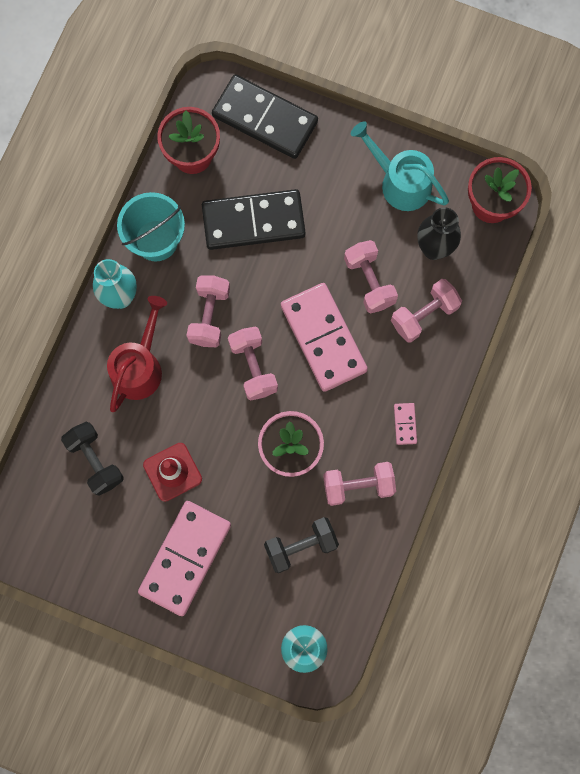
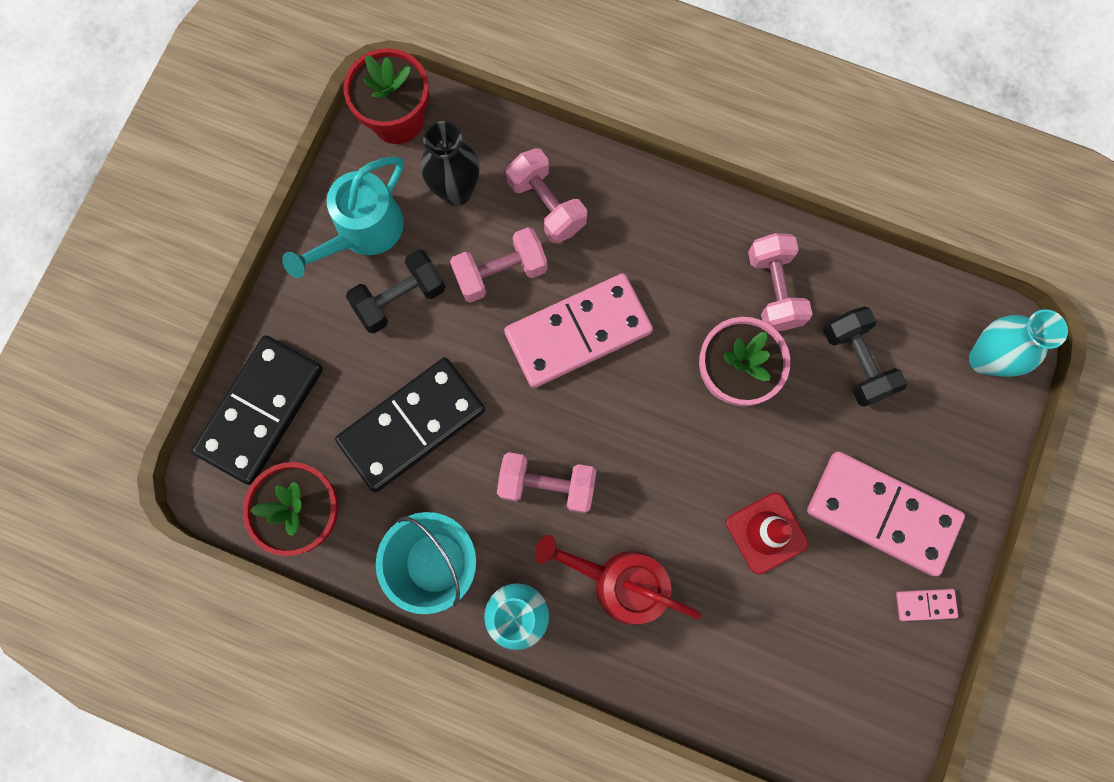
camera: 90 degrees left, 0 degrees up
black dumbbell [61,422,124,496] -> black dumbbell moved to [346,249,445,333]
black domino [202,189,306,250] -> black domino turned 60 degrees clockwise [335,358,485,492]
pink dumbbell [228,327,278,401] -> none
pink domino [394,403,417,445] -> pink domino moved to [896,589,958,621]

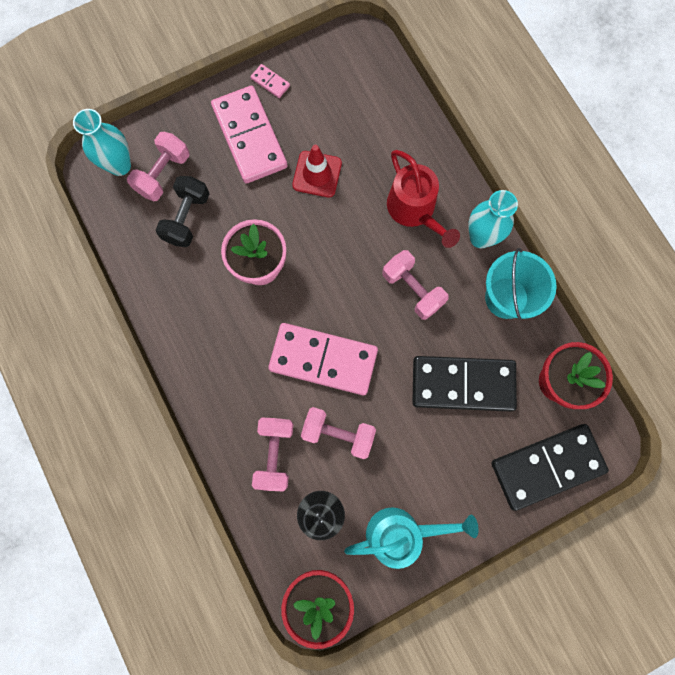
camera: 140 degrees left, 0 degrees up
black dumbbell [346,249,445,333] -> none
pink dumbbell [748,233,813,331] -> pink dumbbell moved to [127,132,190,201]

